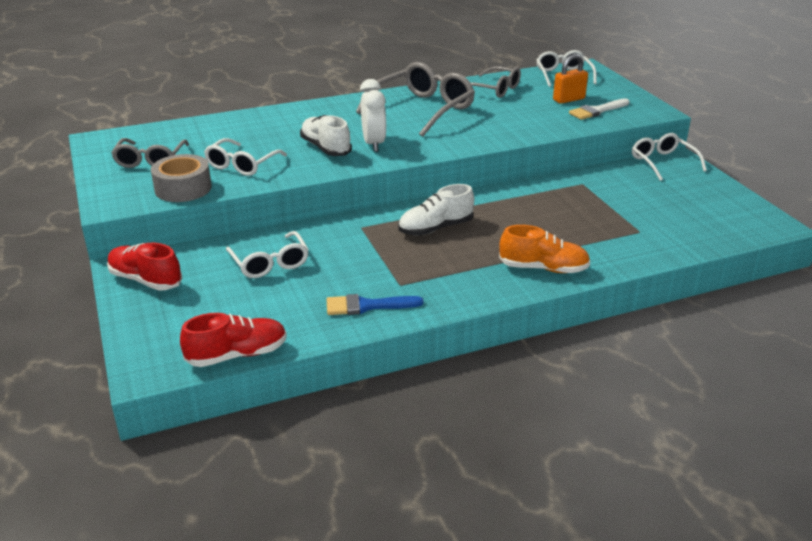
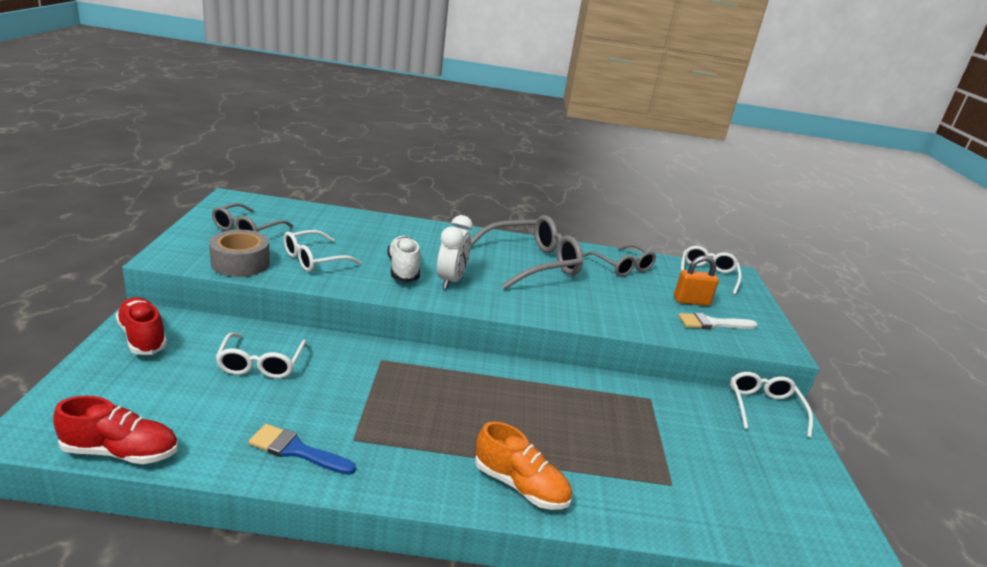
camera: 20 degrees right, 5 degrees down
white shoe [398,184,474,236] -> none

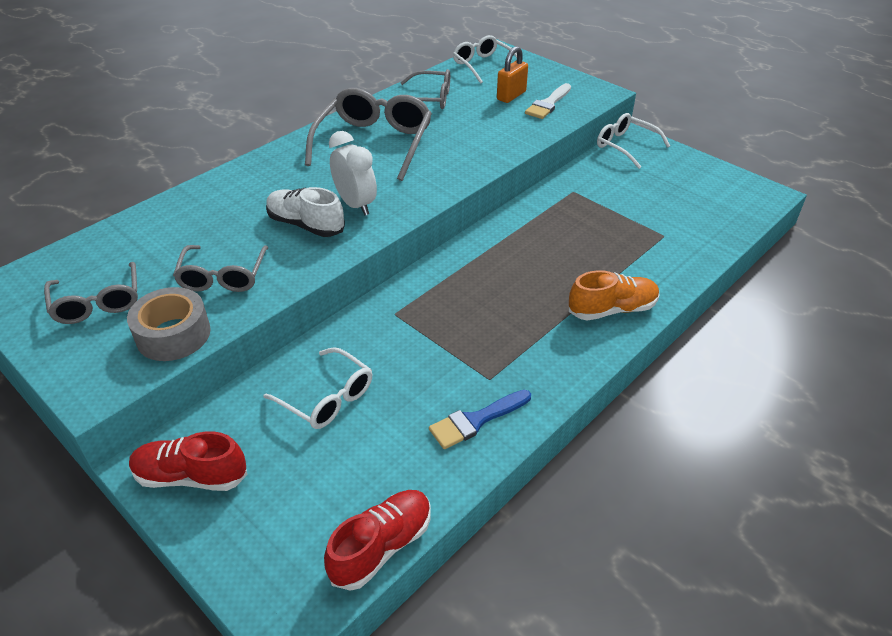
camera: 45 degrees left, 15 degrees up
white glasses [283,230,362,272] -> grey glasses [173,245,269,292]

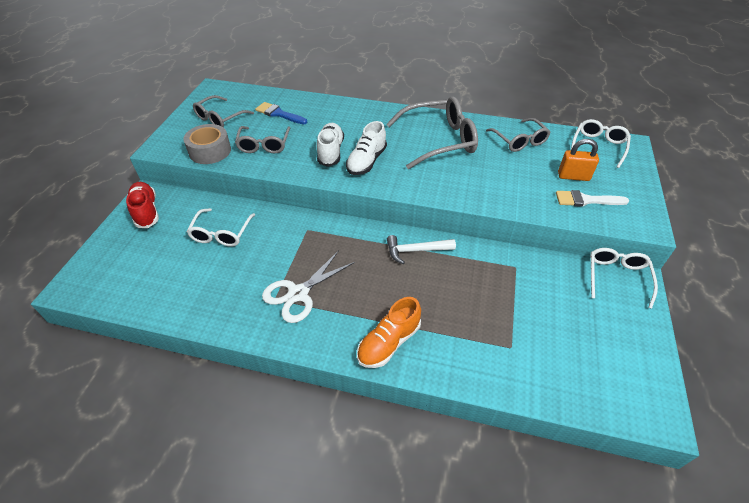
camera: 60 degrees right, 5 degrees up
grey glasses [173,245,269,292] -> grey glasses turned 60 degrees counterclockwise [235,126,291,153]
red shoe [324,490,431,591] -> none
white clock [329,131,377,215] -> white shoe [346,121,387,175]
blue brush [429,390,531,449] -> blue brush moved to [255,102,307,124]
orange shoe [569,270,660,321] -> orange shoe turned 90 degrees clockwise [357,297,421,368]
none -> white scissors [262,250,355,323]
none -> white hammer [387,235,456,264]

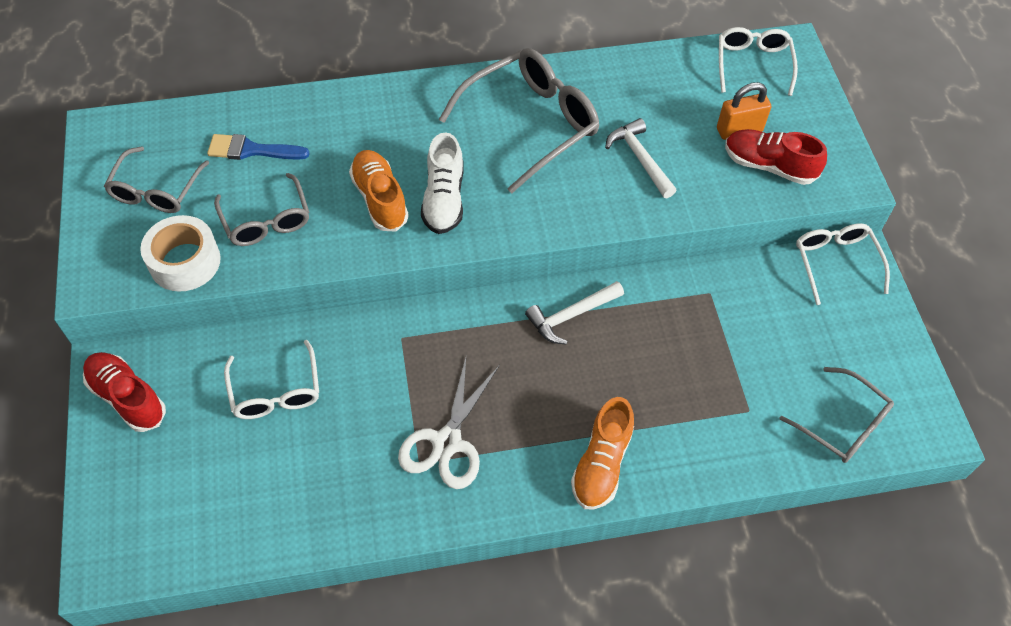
camera: 25 degrees left, 10 degrees up
grey tape [184,124,231,164] -> white tape [140,215,221,292]
white shoe [317,123,344,167] -> orange shoe [349,150,409,232]
grey glasses [486,118,551,152] -> grey glasses moved to [779,367,894,463]
white brush [556,190,629,207] -> red shoe [725,129,827,185]
none -> white hammer [605,118,677,198]

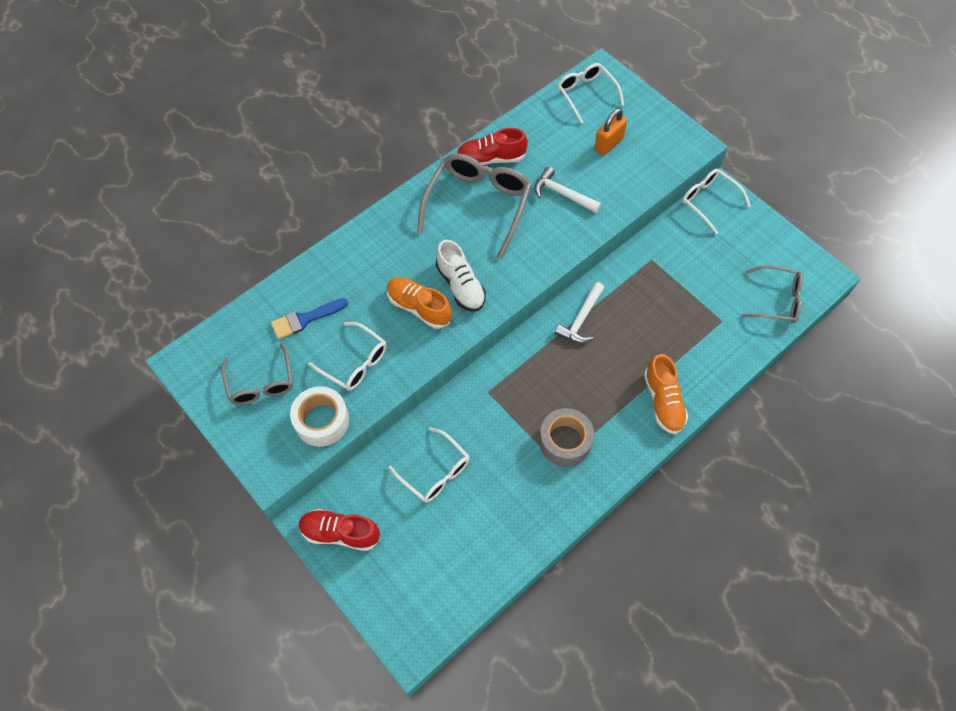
camera: 30 degrees left, 5 degrees up
grey glasses [214,173,309,246] -> white glasses [308,322,387,391]
white scissors [398,358,500,489] -> grey tape [539,408,594,466]
red shoe [725,129,827,185] -> red shoe moved to [457,128,528,165]

